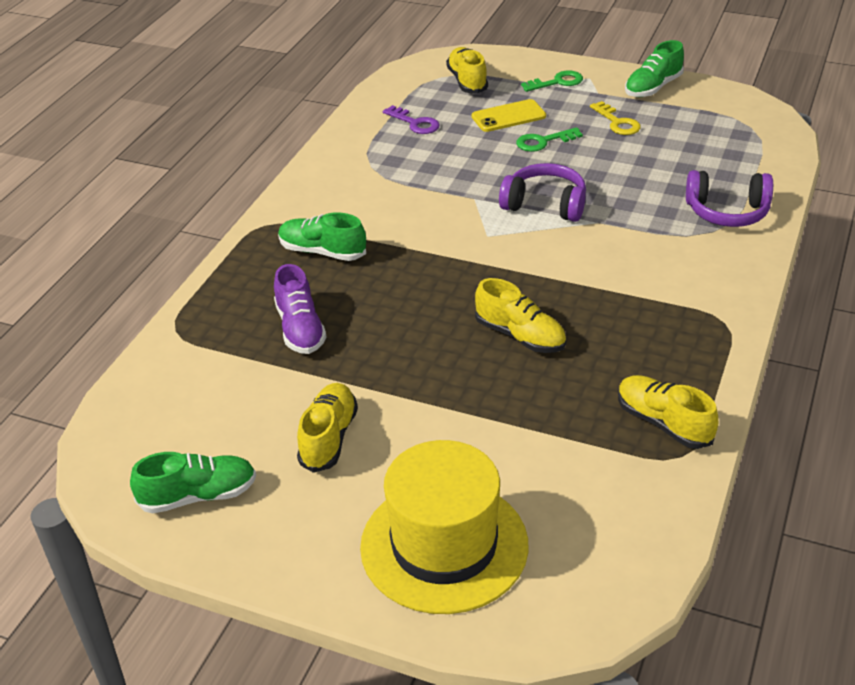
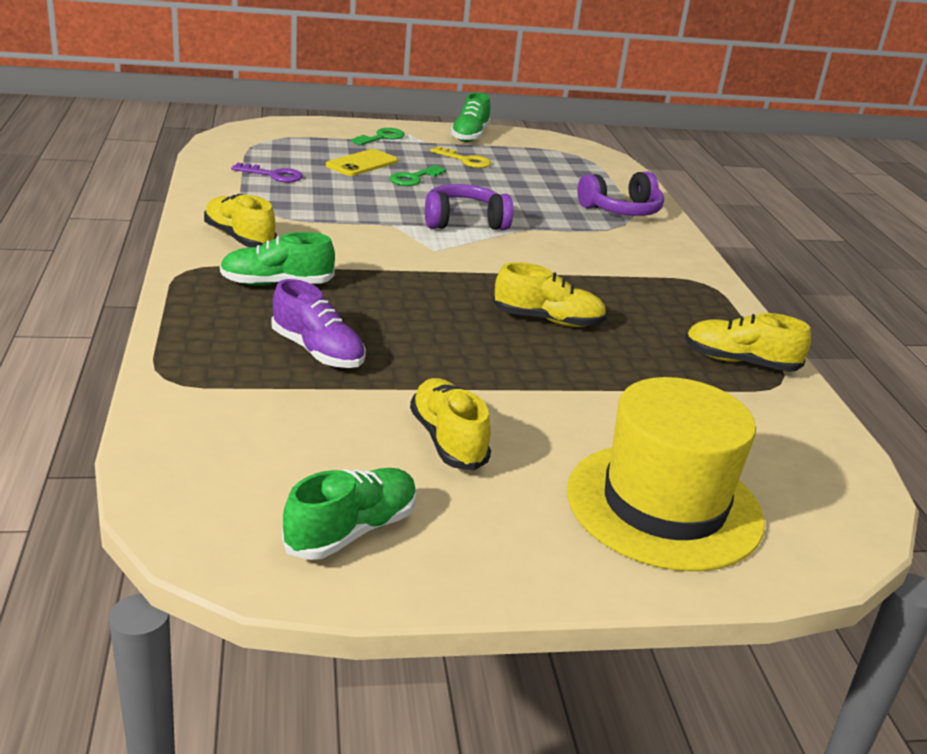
camera: 35 degrees left, 10 degrees down
yellow shoe [446,47,488,94] -> yellow shoe moved to [204,194,277,247]

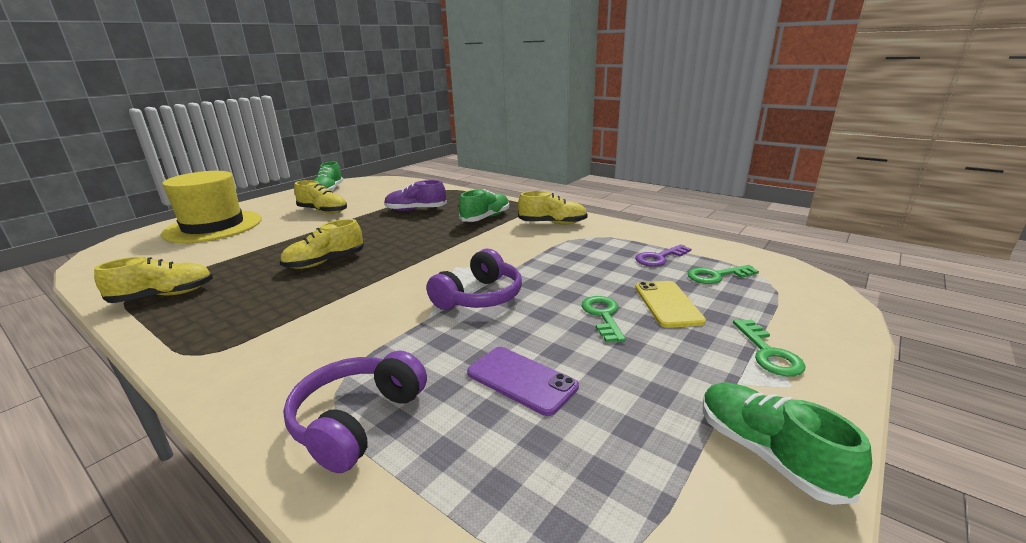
camera: 140 degrees right, 5 degrees down
yellow key [430,146,491,168] -> none
none -> purple phone [467,347,579,416]
none -> green key [688,265,759,284]

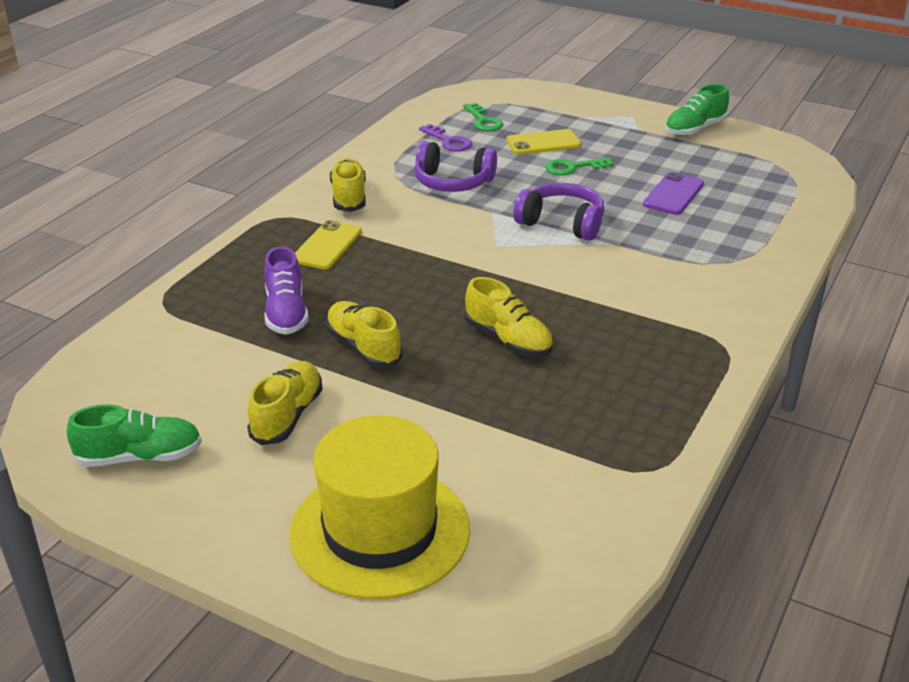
camera: 100 degrees left, 10 degrees up
yellow shoe [94,257,213,303] -> yellow shoe moved to [326,301,402,368]
purple headphones [283,351,427,473] -> purple headphones moved to [414,141,497,192]
green shoe [459,189,509,222] -> yellow phone [295,220,362,269]
green key [733,319,805,376] -> none

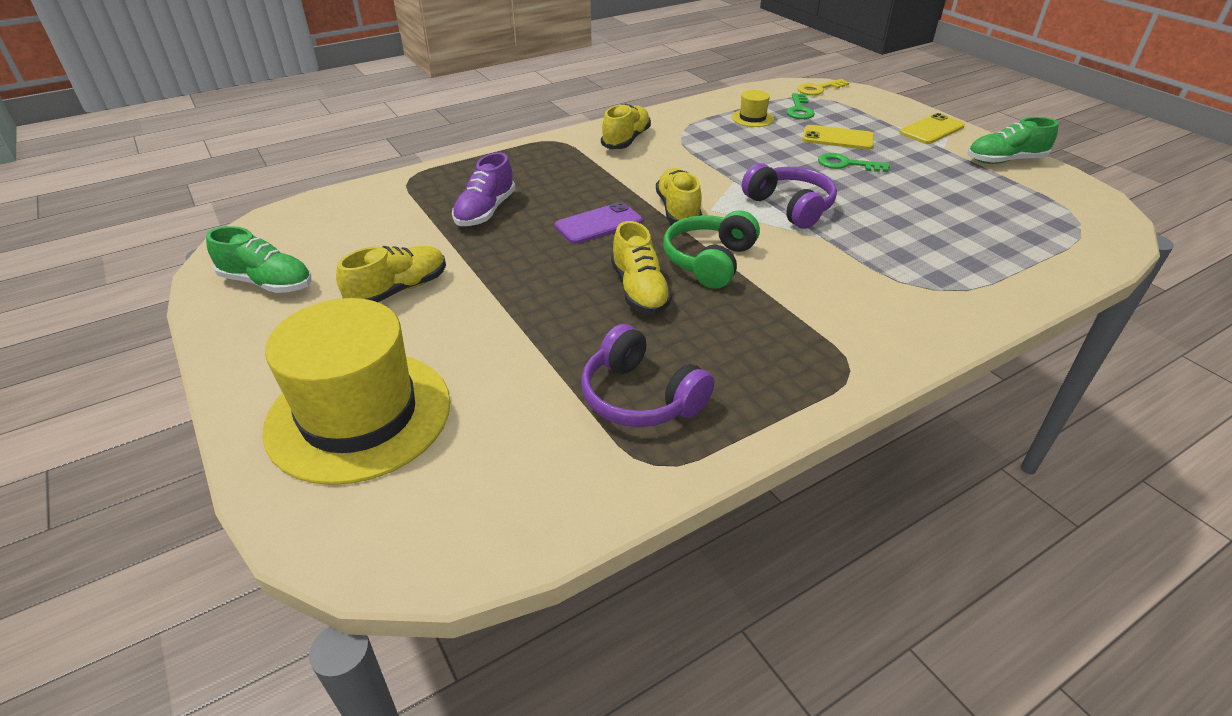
camera: 30 degrees right, 5 degrees up
yellow phone [295,220,362,269] -> yellow phone moved to [899,113,965,144]
yellow shoe [326,301,402,368] -> yellow shoe moved to [656,168,702,224]
purple headphones [414,141,497,192] -> purple headphones moved to [581,324,714,427]
purple key [419,124,472,152] -> yellow hat [732,90,774,127]
purple phone [643,172,704,215] -> purple phone moved to [555,202,642,244]
none -> green headphones [663,210,760,289]
none -> yellow key [798,79,849,95]

